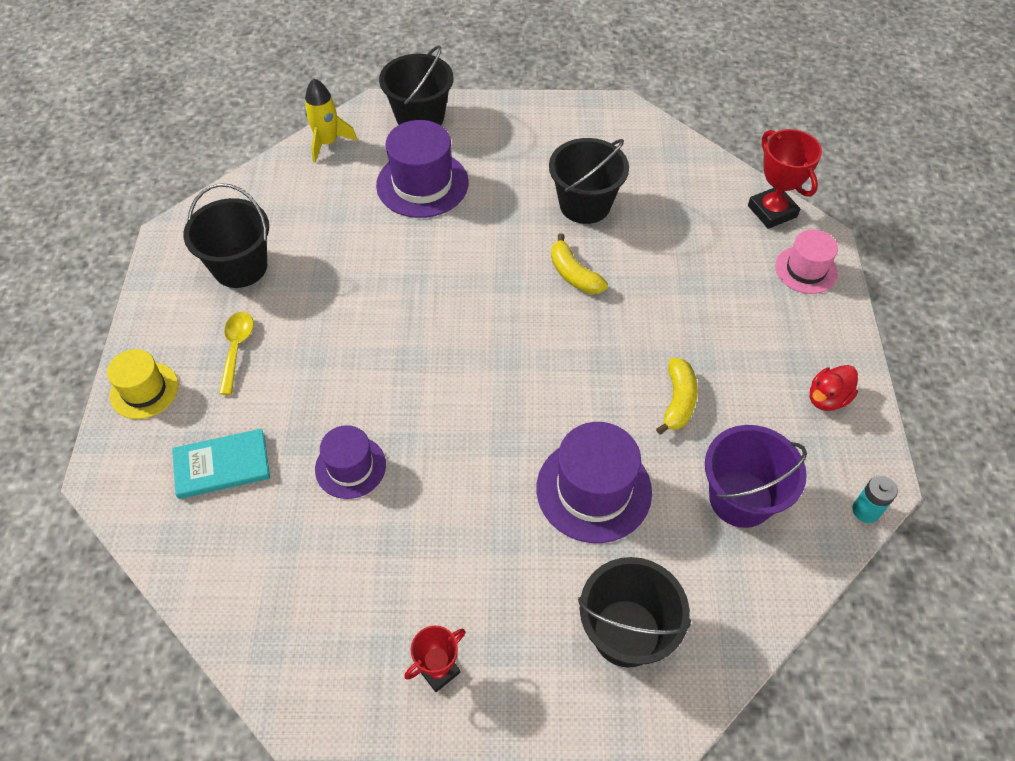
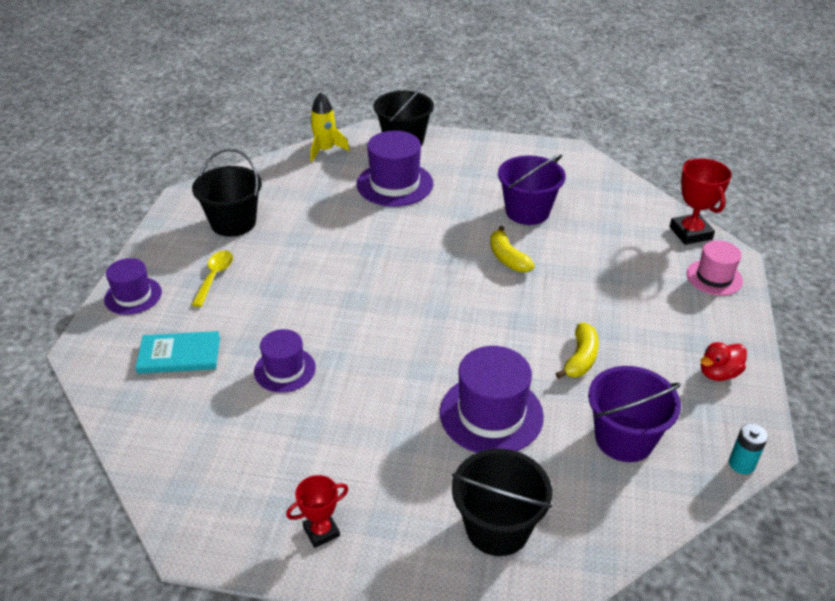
camera: 10 degrees right, 15 degrees down
yellow hat [107,349,178,419] -> purple hat [104,258,162,315]
black bucket [549,138,629,224] -> purple bucket [498,154,566,225]

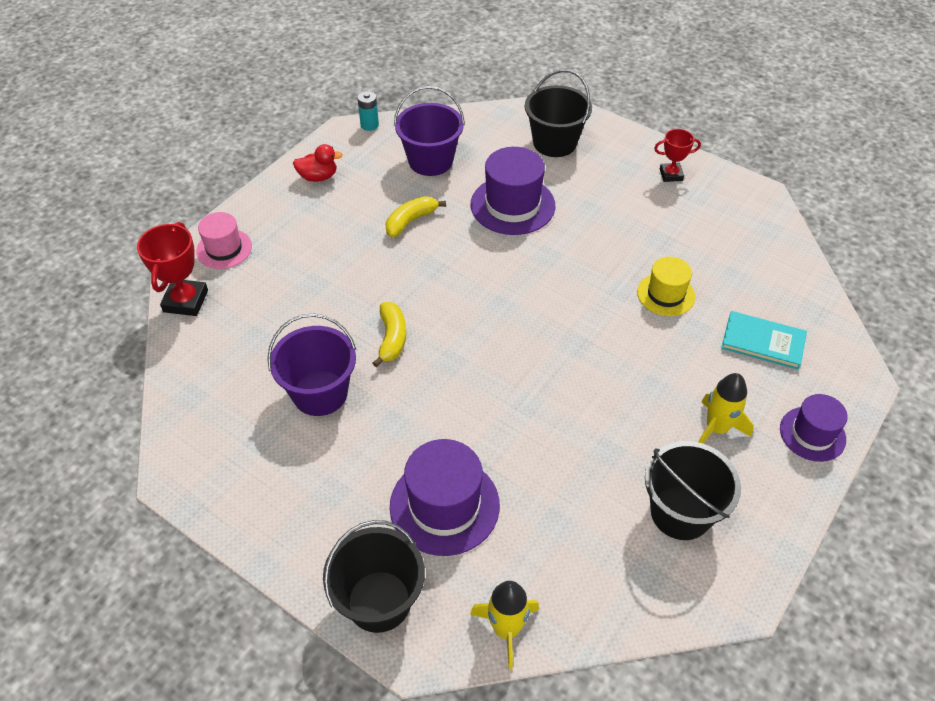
camera: 155 degrees left, 10 degrees up
yellow spoon [192,251,233,307] -> yellow rocket [698,373,754,444]
purple hat [254,329,316,393] -> yellow hat [637,257,695,316]

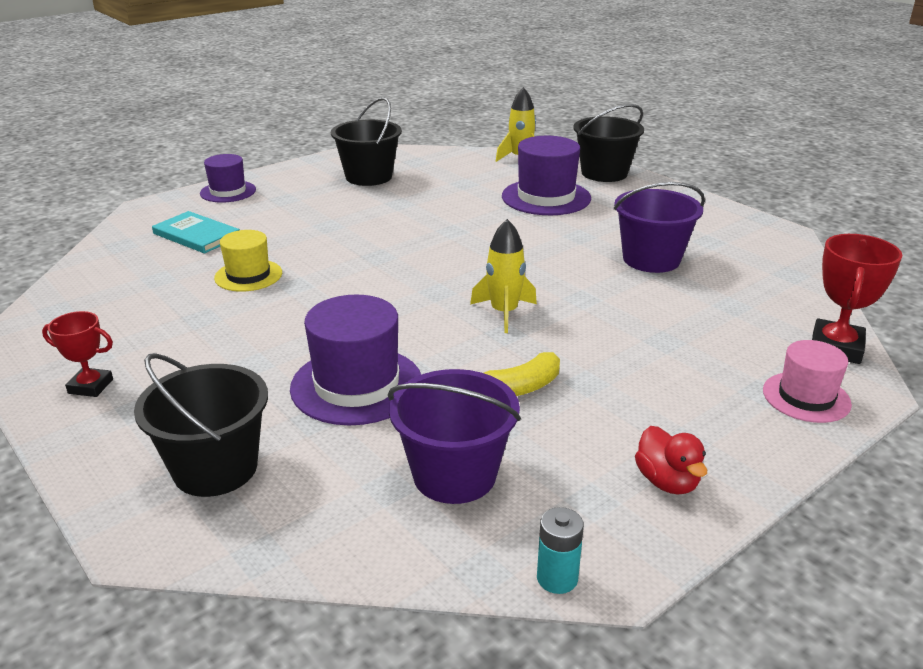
camera: 165 degrees left, 20 degrees down
red duck [293,144,343,182] -> red duck turned 120 degrees counterclockwise [635,426,707,494]
yellow banana [373,302,406,367] -> none
yellow rocket [698,373,754,444] -> yellow rocket moved to [470,219,537,333]

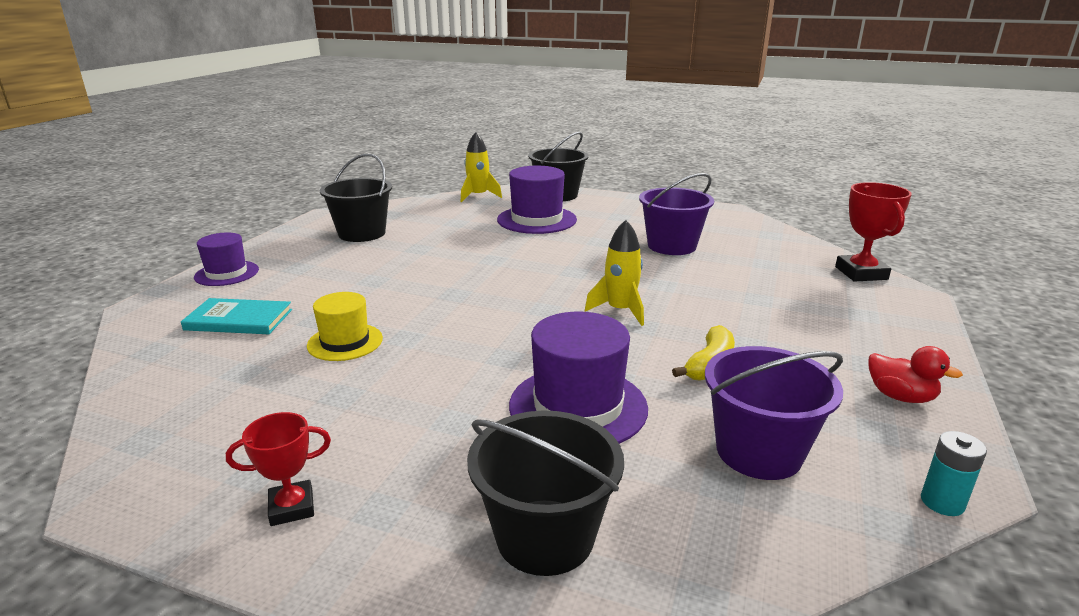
camera: 30 degrees left, 5 degrees down
pink hat [763,340,852,423] -> none

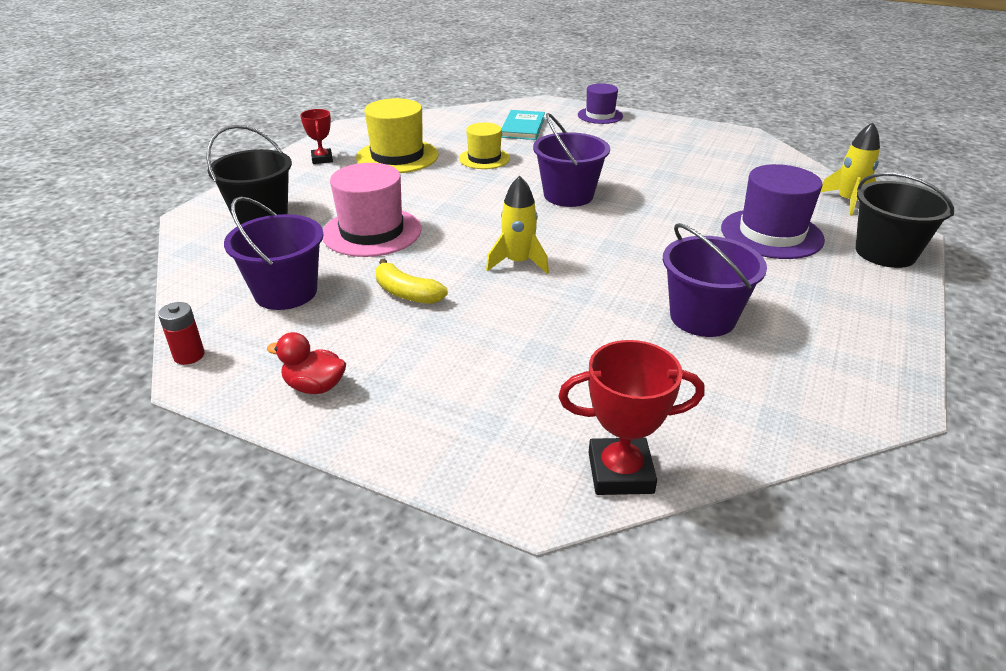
camera: 95 degrees right, 10 degrees up
black bucket [320,154,392,242] -> none
purple hat [509,312,648,444] -> pink hat [322,163,422,257]
red duck [868,346,963,403] -> red duck turned 60 degrees clockwise [267,332,346,394]
turquoise battery [921,431,987,516] -> red battery [158,302,205,365]
none -> yellow hat [356,98,439,173]
none -> purple bucket [533,113,610,207]

